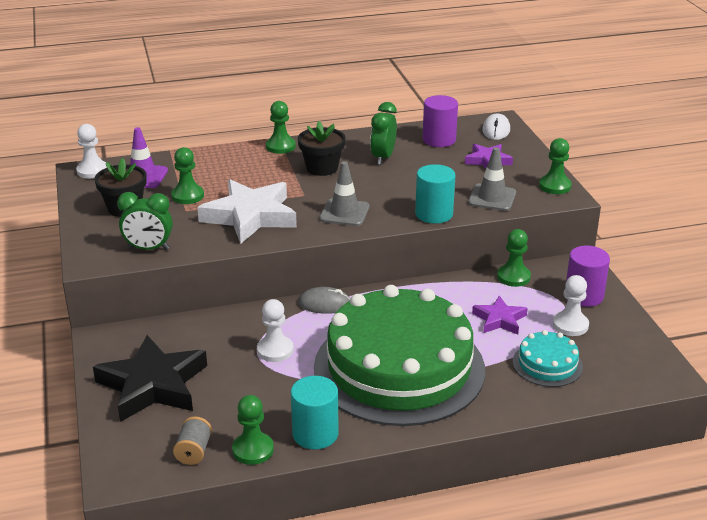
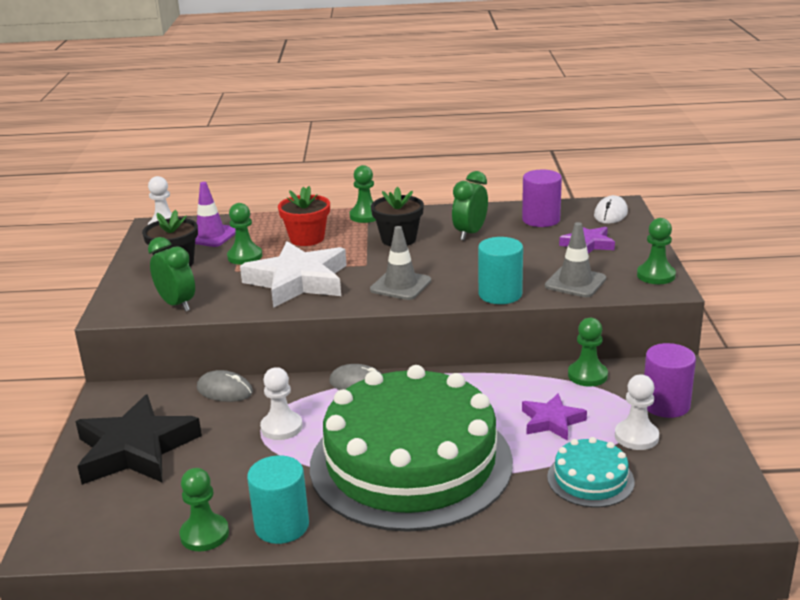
camera: 15 degrees right, 5 degrees down
green clock [117,192,173,250] -> green clock turned 150 degrees counterclockwise [148,237,195,311]
grey spool [173,416,212,465] -> none
none -> grey mouse [197,370,253,402]
none -> red flower pot [278,186,330,246]

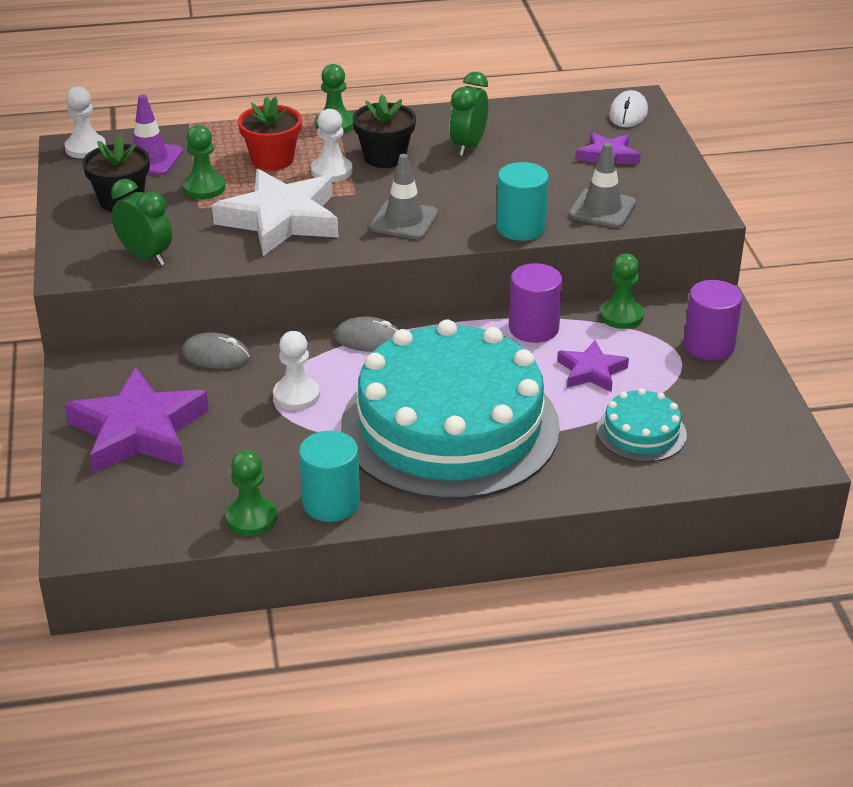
camera: 10 degrees left, 10 degrees up
black star [75,395,202,485] -> purple star [64,367,209,474]
green cake [310,365,513,532] -> turquoise cake [341,319,560,500]
purple cylinder [522,170,562,227] -> purple cylinder moved to [509,263,562,343]
white pawn [615,374,659,450] -> white pawn moved to [311,109,353,182]
green pawn [637,218,676,284] -> none

